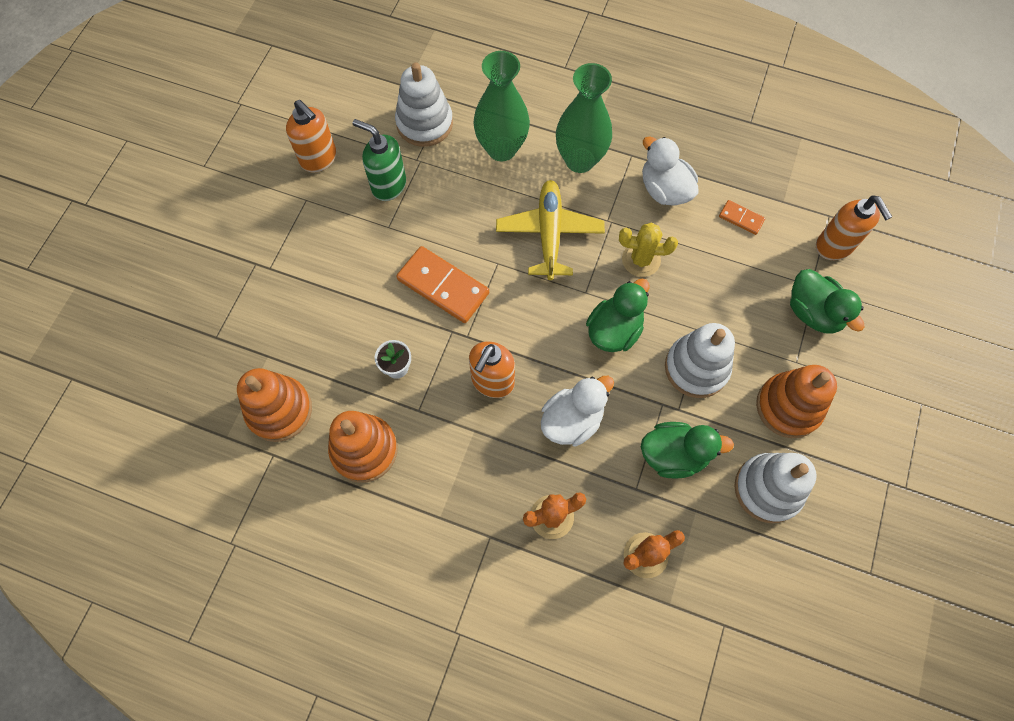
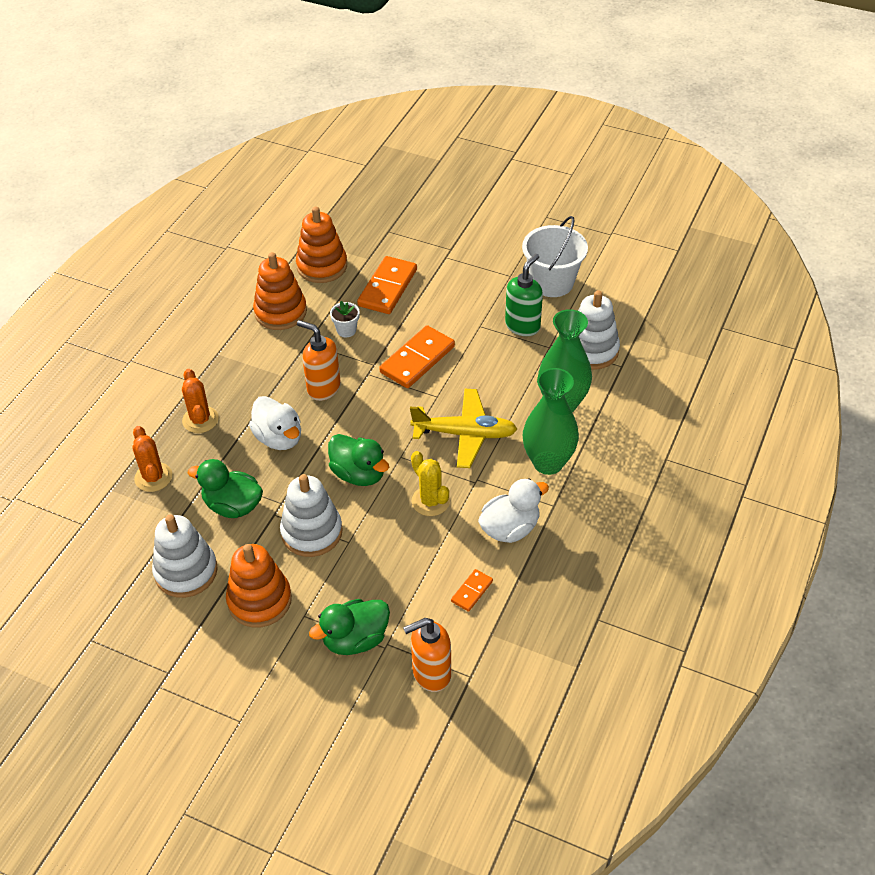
camera: 95 degrees right, 20 degrees down
orange soap dispenser [286,100,337,173] -> white bucket [522,216,588,297]
yellow cactus [619,223,678,277] -> yellow cactus turned 45 degrees counterclockwise [411,451,450,516]
green duck [641,422,734,479] -> green duck turned 105 degrees clockwise [188,459,263,518]
none -> orange domino [357,256,417,314]

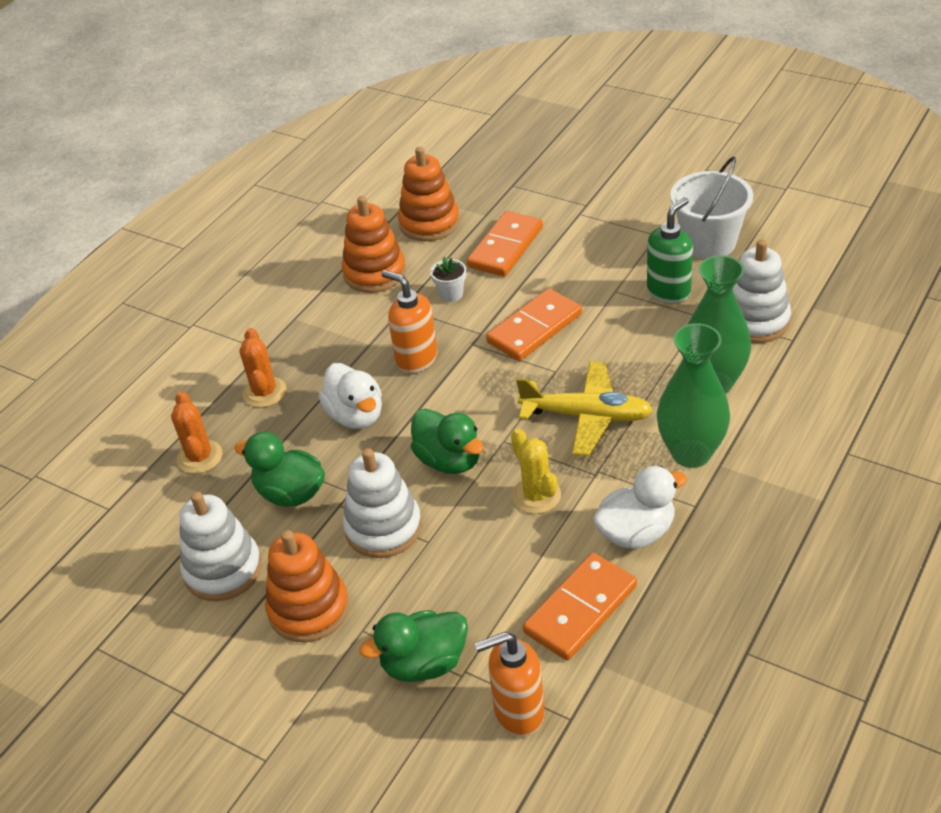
camera: 10 degrees right, 5 degrees down
orange domino [451,569,493,612] -> orange domino [523,553,637,660], size x2.00

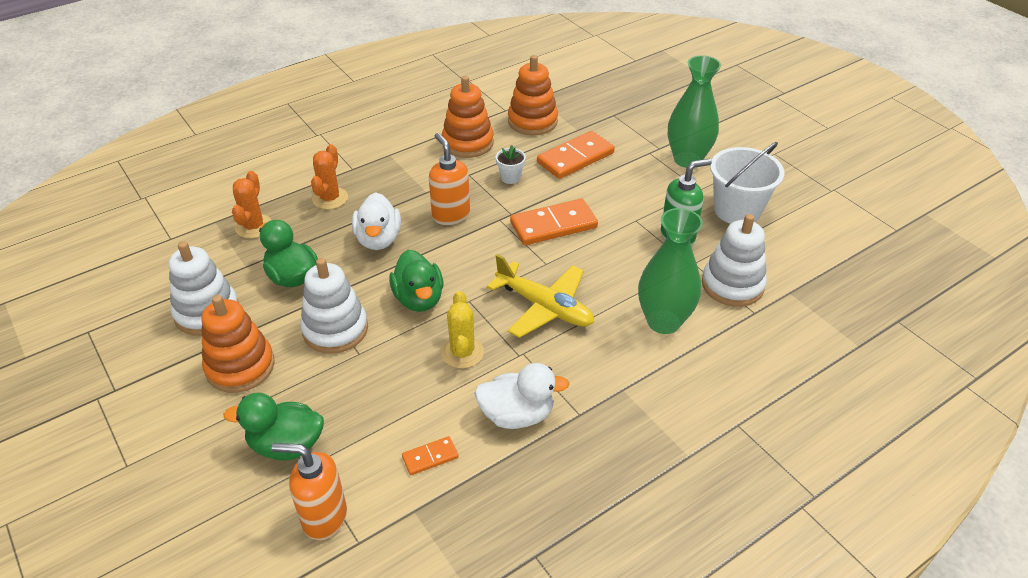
camera: 20 degrees right, 0 degrees up
orange domino [523,553,637,660] -> orange domino [402,436,459,475], size x0.50
green vase [657,323,730,468] -> green vase moved to [668,55,721,168]

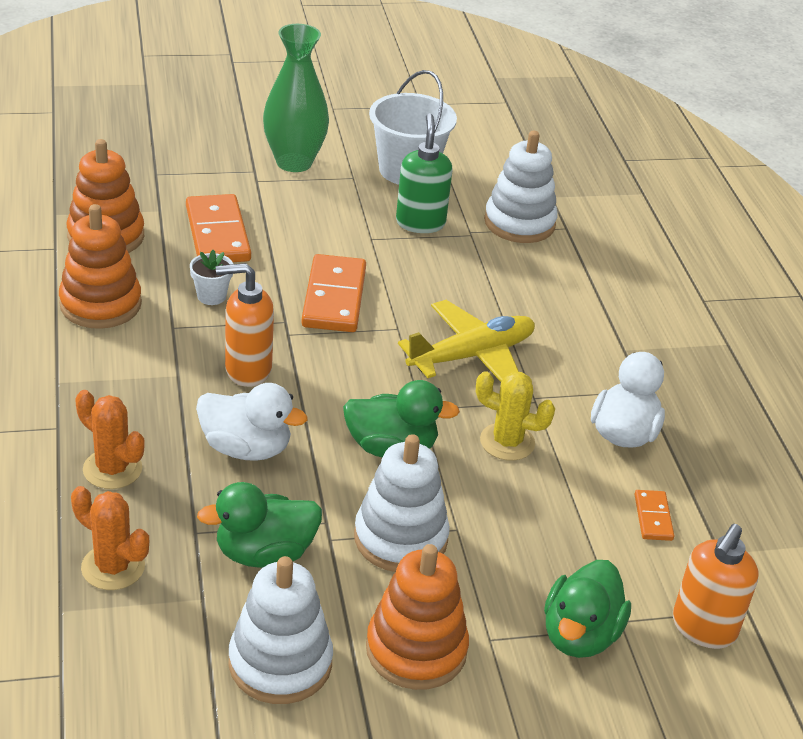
camera: 70 degrees left, 5 degrees down
green vase [638,208,703,334] -> none

